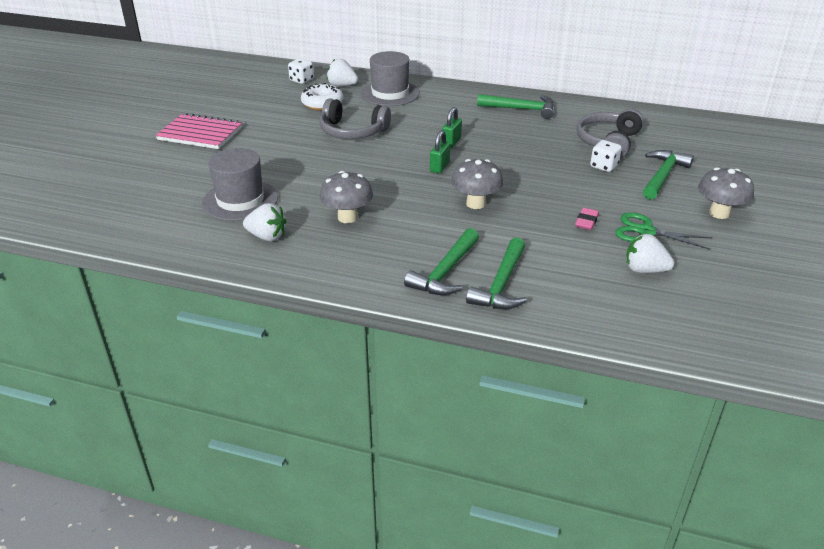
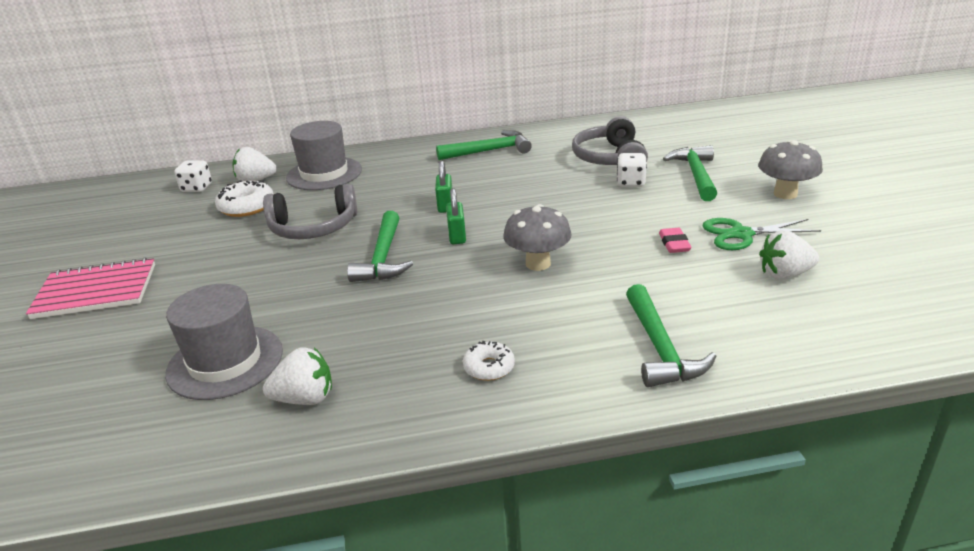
camera: 25 degrees left, 5 degrees down
grey mushroom [320,171,373,223] -> none
green hammer [404,228,479,295] -> green hammer moved to [347,211,413,282]
none -> white donut [463,341,515,381]

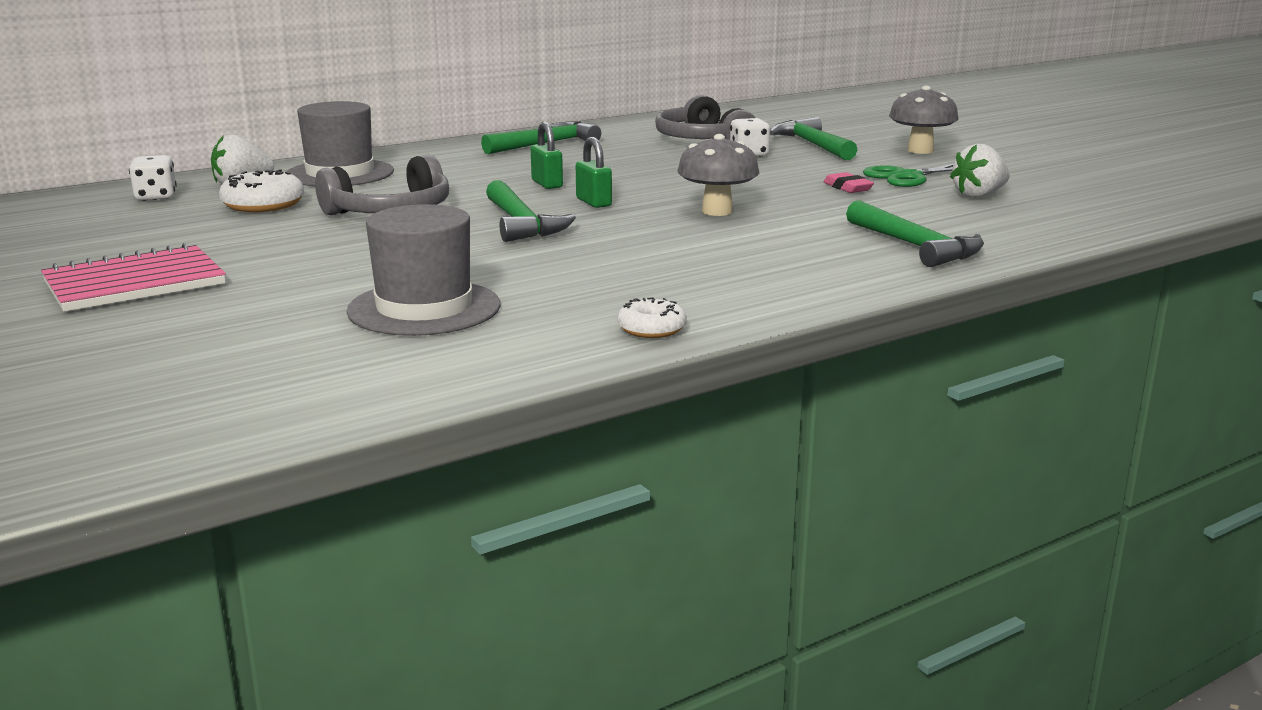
camera: 25 degrees left, 10 degrees down
white strawberry [263,347,332,405] -> none
white donut [463,341,515,381] -> white donut moved to [617,297,687,338]

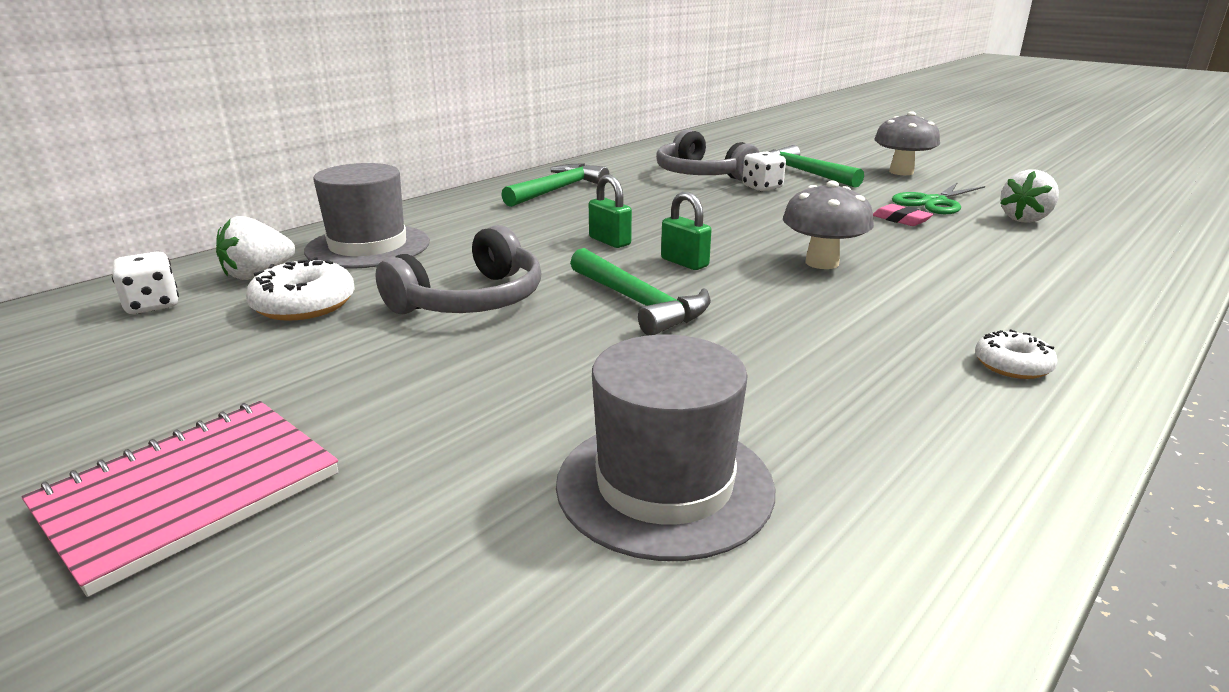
camera: 15 degrees left, 5 degrees up
white donut [617,297,687,338] -> white donut moved to [975,329,1058,379]
green hammer [846,200,984,267] -> none

